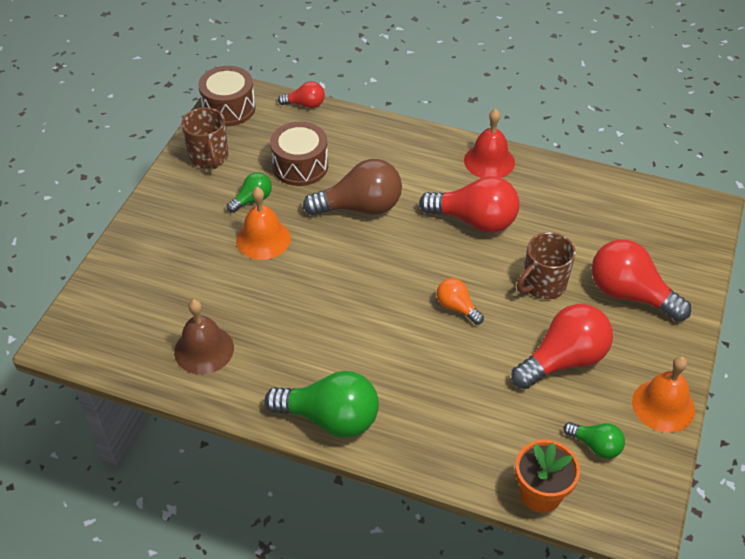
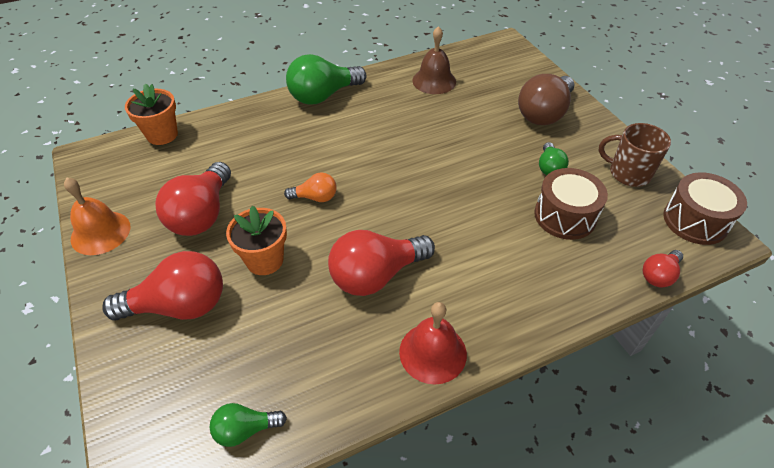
camera: 135 degrees right, 0 degrees up
orange bell [236,187,291,260] -> none
brown light bulb [303,159,402,216] -> brown light bulb moved to [518,74,574,125]
brown mug [517,232,576,299] -> orange flower pot [226,206,287,275]
green light bulb [563,422,625,459] -> green light bulb moved to [209,403,287,447]

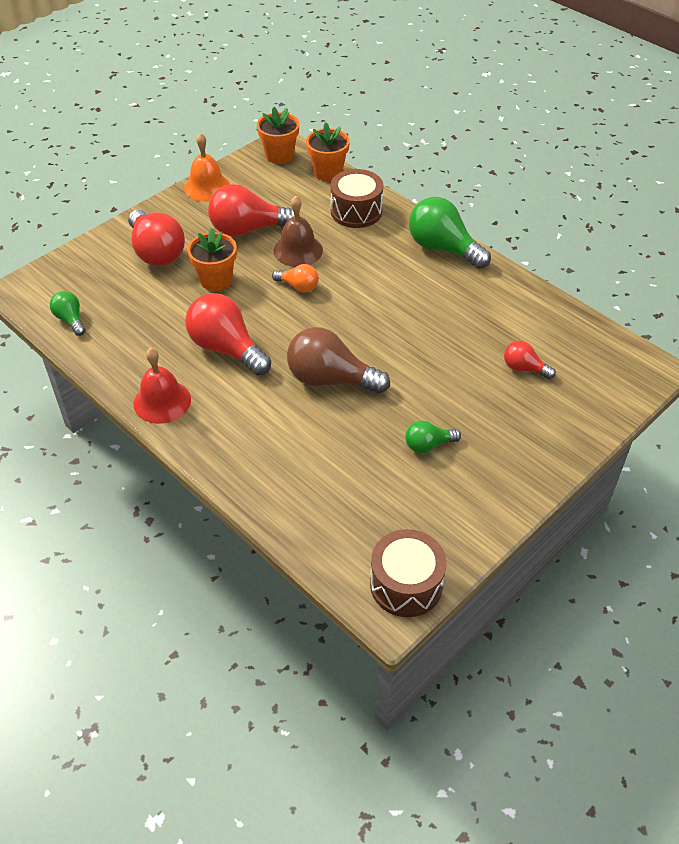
camera: 70 degrees right, 0 degrees up
orange light bulb [284,173,337,202] -> orange light bulb turned 45 degrees counterclockwise [272,264,319,292]
brown bell [412,26,456,94] -> brown bell moved to [273,196,323,267]
brown light bulb [518,74,574,125] -> brown light bulb moved to [287,327,390,394]
brown drum [534,168,608,240] -> brown drum moved to [330,169,383,228]
brown mug [599,123,671,187] -> none
red light bulb [643,250,683,287] -> red light bulb moved to [504,341,556,379]
none -> orange flower pot [257,107,299,164]

